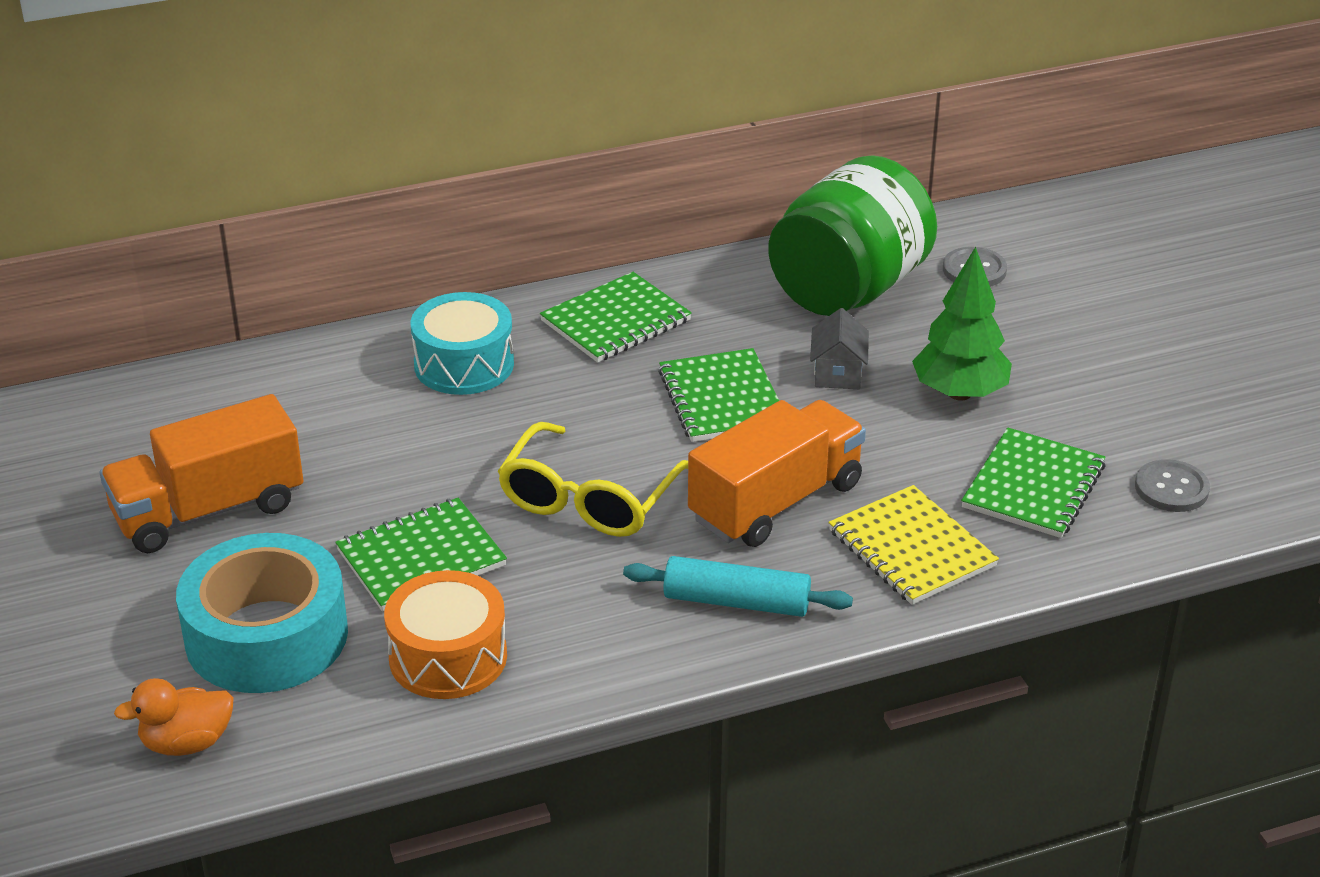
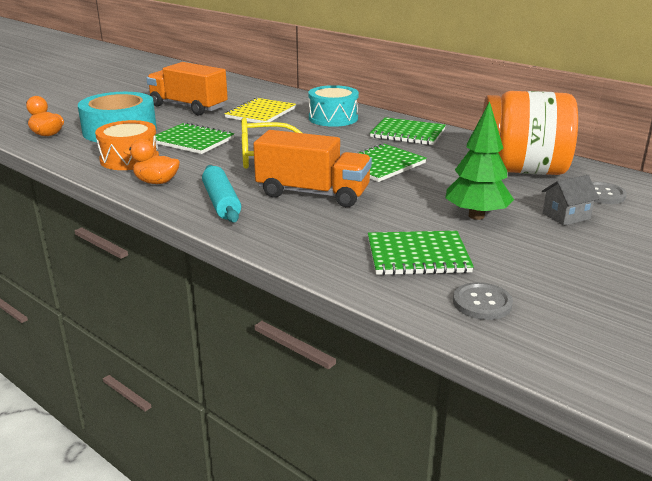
camera: 60 degrees right, 10 degrees down
green jar [768,155,937,316] -> orange jar [482,91,578,175]
grey house [810,308,869,389] -> grey house moved to [542,175,599,226]
yellow notebook [829,485,999,605] -> yellow notebook moved to [224,97,296,123]
none -> orange duck [123,139,180,184]

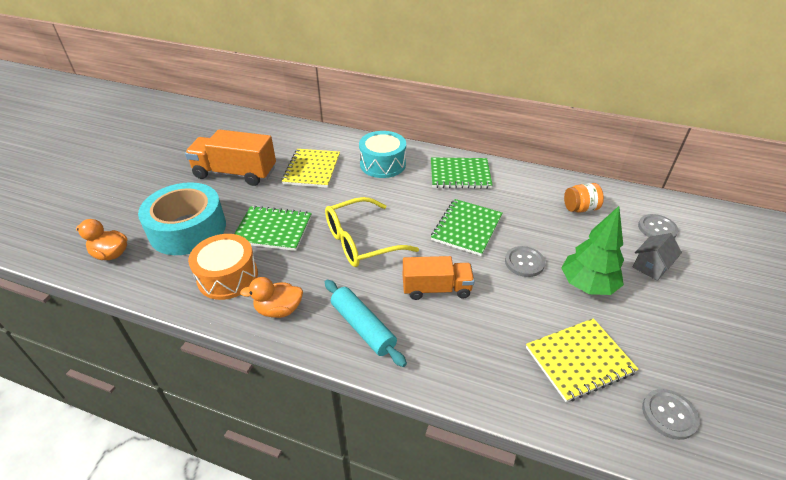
camera: 20 degrees left, 15 degrees up
orange truck [253,130,372,207] -> orange truck [403,256,475,300], size x0.66
green notebook [368,231,474,275] -> yellow notebook [526,318,639,402]
orange jar [482,91,578,175] -> orange jar [564,183,604,213], size x0.40
none -> grey button [505,246,545,277]

